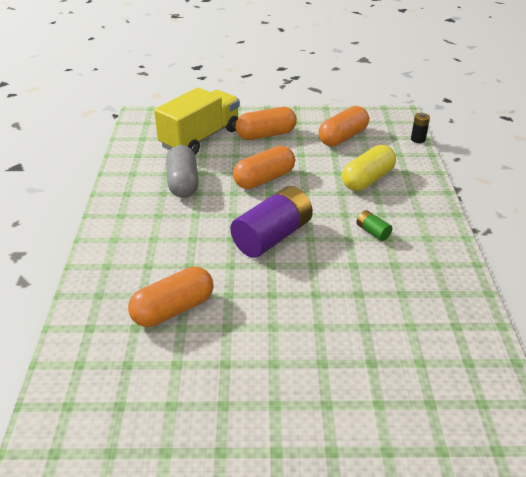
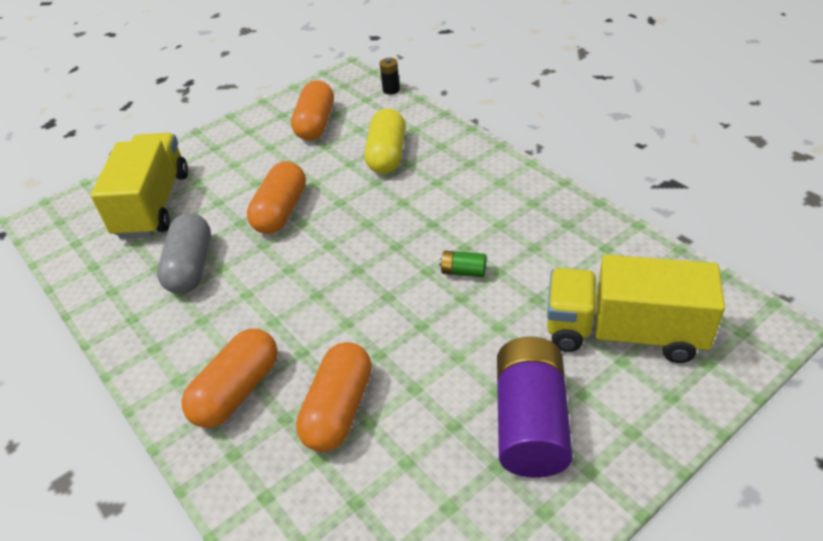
camera: 35 degrees left, 5 degrees up
grey capsule [166,145,199,198] -> grey capsule turned 45 degrees clockwise [157,213,211,294]
purple battery [230,186,313,258] -> purple battery moved to [497,337,573,478]
orange capsule [235,107,297,140] -> orange capsule moved to [182,329,278,428]
green battery [356,210,392,241] -> green battery moved to [439,251,486,277]
none -> yellow truck [547,255,725,363]

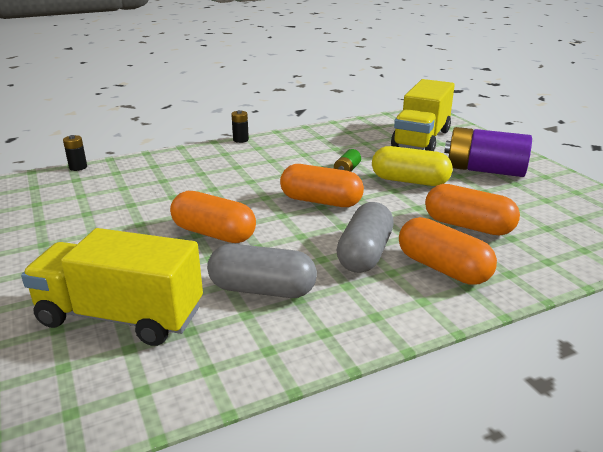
camera: 80 degrees left, 15 degrees down
orange capsule [291,80,334,141] -> orange capsule moved to [280,164,364,207]
yellow capsule [364,108,406,174] -> yellow capsule moved to [372,146,452,186]
none -> black battery [231,110,249,143]
none -> grey capsule [336,202,394,273]

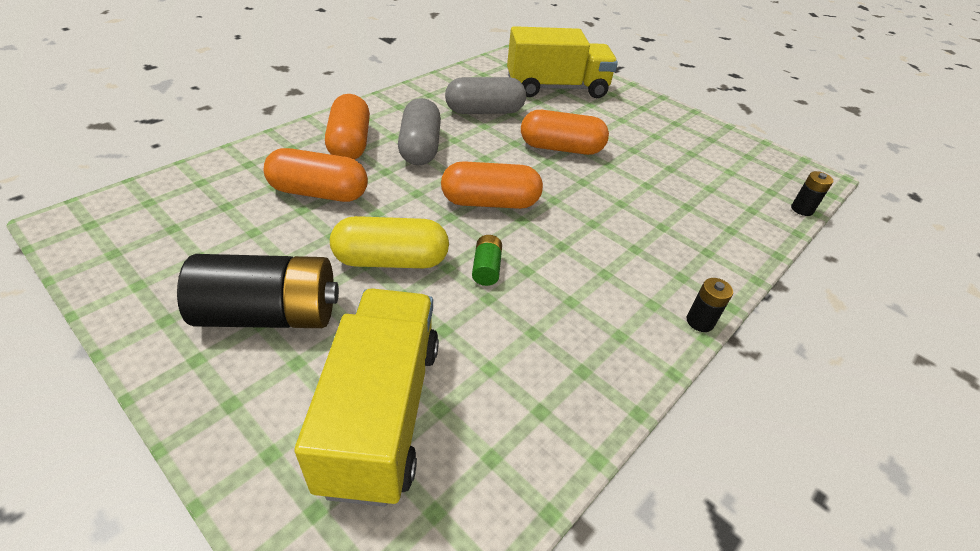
camera: 155 degrees right, 15 degrees up
orange capsule [399,217,497,285] -> orange capsule turned 60 degrees clockwise [325,94,370,160]
purple battery [444,127,532,177] -> black battery [177,254,339,328]

